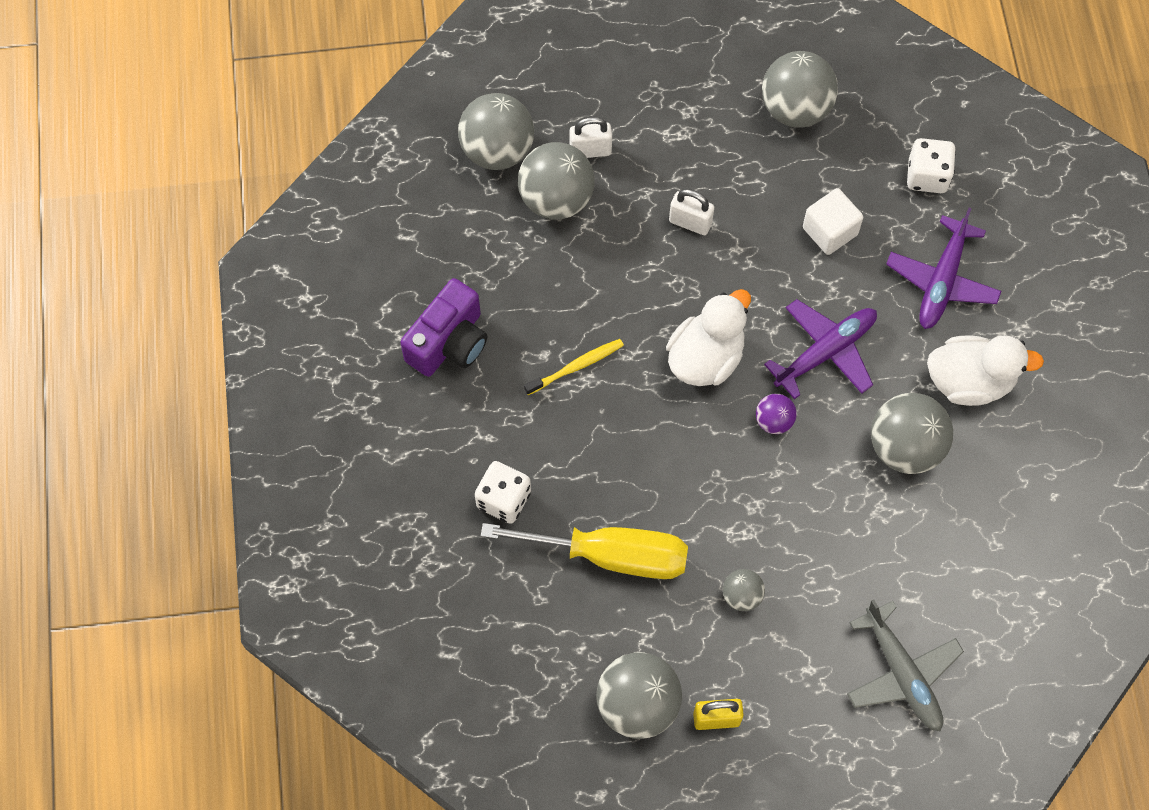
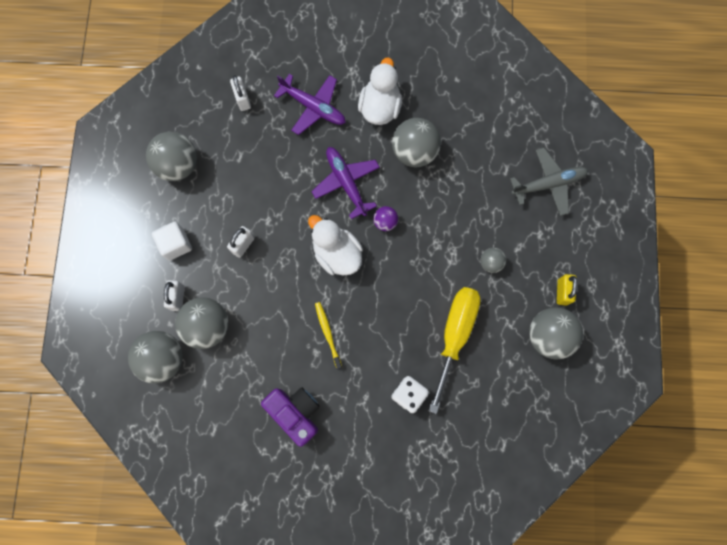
camera: 80 degrees left, 10 degrees up
white cube [803,188,863,255] -> white cube moved to [152,222,192,261]
white dice [907,138,956,193] -> white padlock [230,75,251,111]

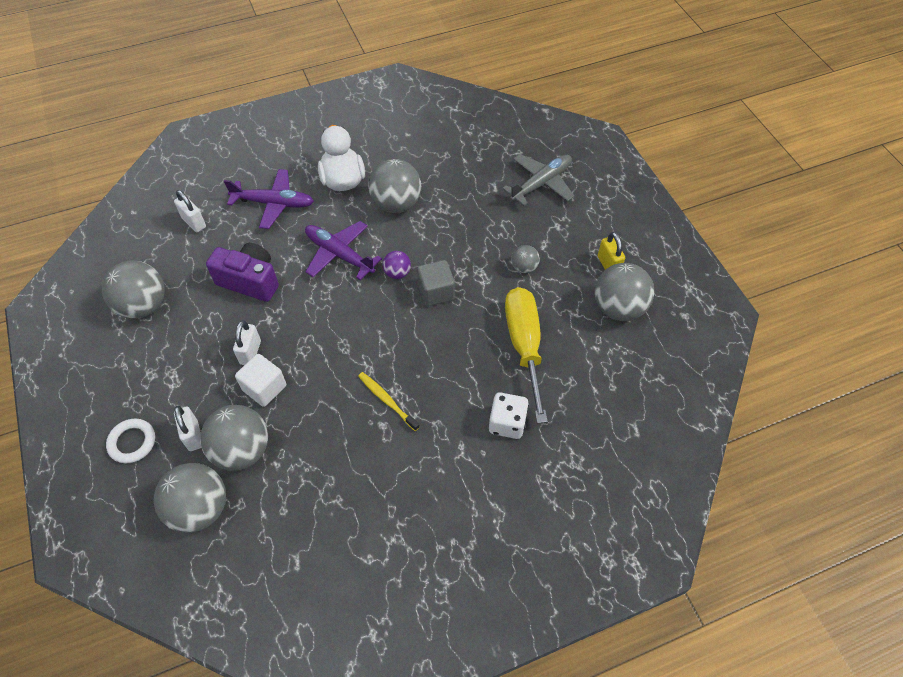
camera: 25 degrees left, 20 degrees down
white cube [152,222,192,261] -> white cube moved to [235,354,286,407]
purple camera [261,387,320,447] -> purple camera moved to [206,243,279,302]
white duck [308,215,363,276] -> none
none -> white ring [106,419,155,463]
none -> grey cube [417,260,455,306]

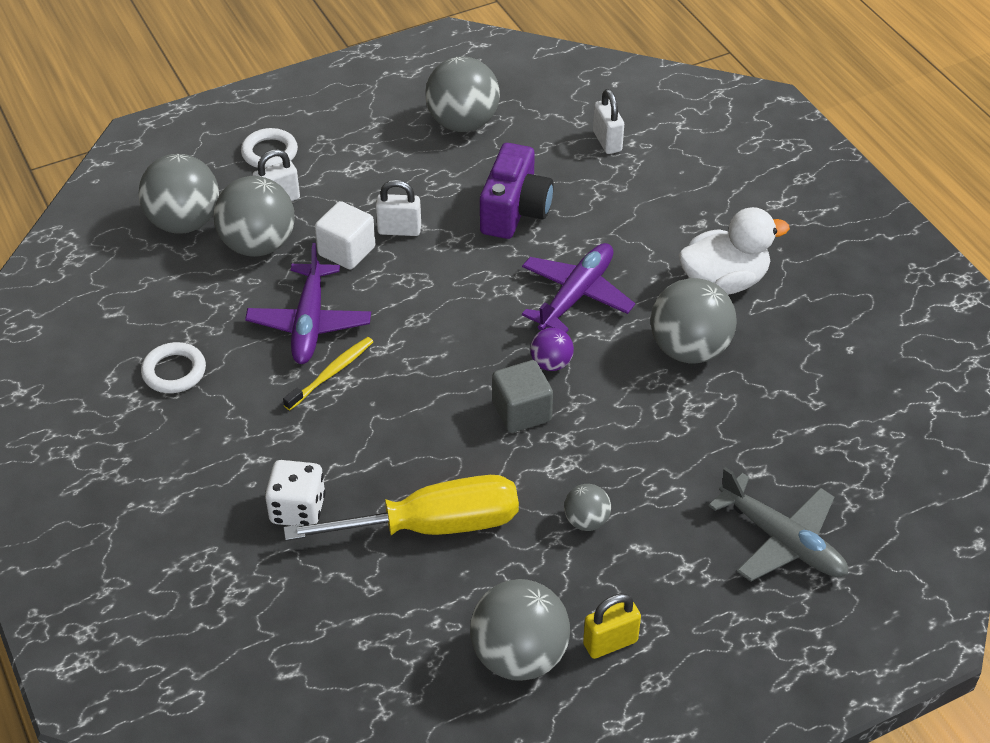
camera: 85 degrees right, 10 degrees down
white padlock [174,190,206,232] -> white padlock turned 60 degrees counterclockwise [593,89,624,154]
purple plane [224,169,314,229] -> purple plane moved to [245,243,371,364]
none -> white ring [141,342,206,393]

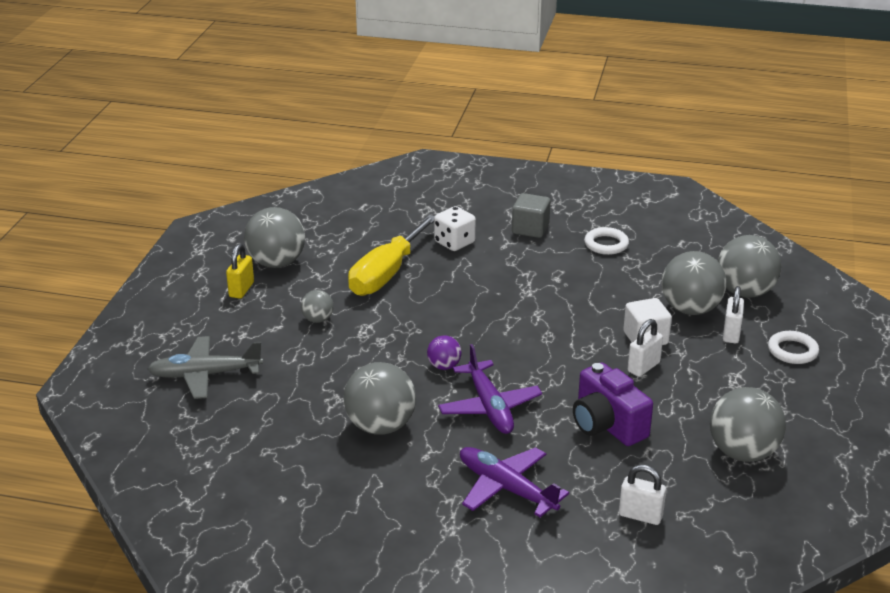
camera: 130 degrees right, 15 degrees down
purple plane [245,243,371,364] -> purple plane moved to [460,447,569,517]
yellow toothbrush [283,337,373,410] -> none
grey cube [492,360,553,433] -> grey cube moved to [512,193,550,238]
white duck [679,207,790,295] -> none

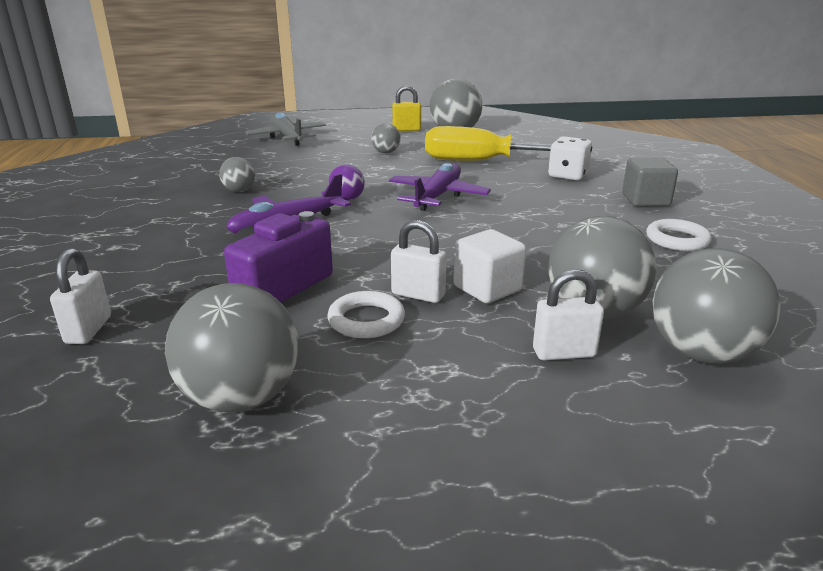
camera: 70 degrees right, 5 degrees down
grey ball [344,362,416,435] -> grey ball [219,157,255,192], size x0.51
purple plane [460,447,569,517] -> purple plane moved to [389,163,491,211]
white ring [768,331,819,364] -> white ring moved to [327,291,405,338]

